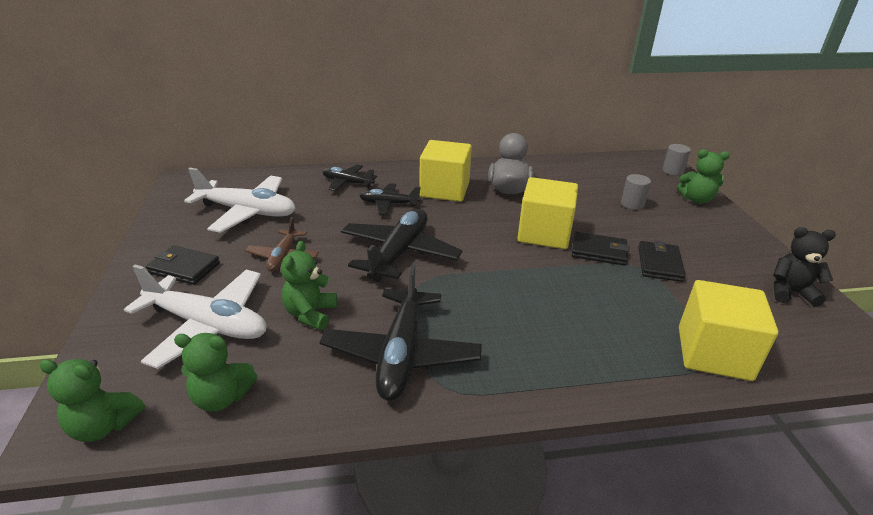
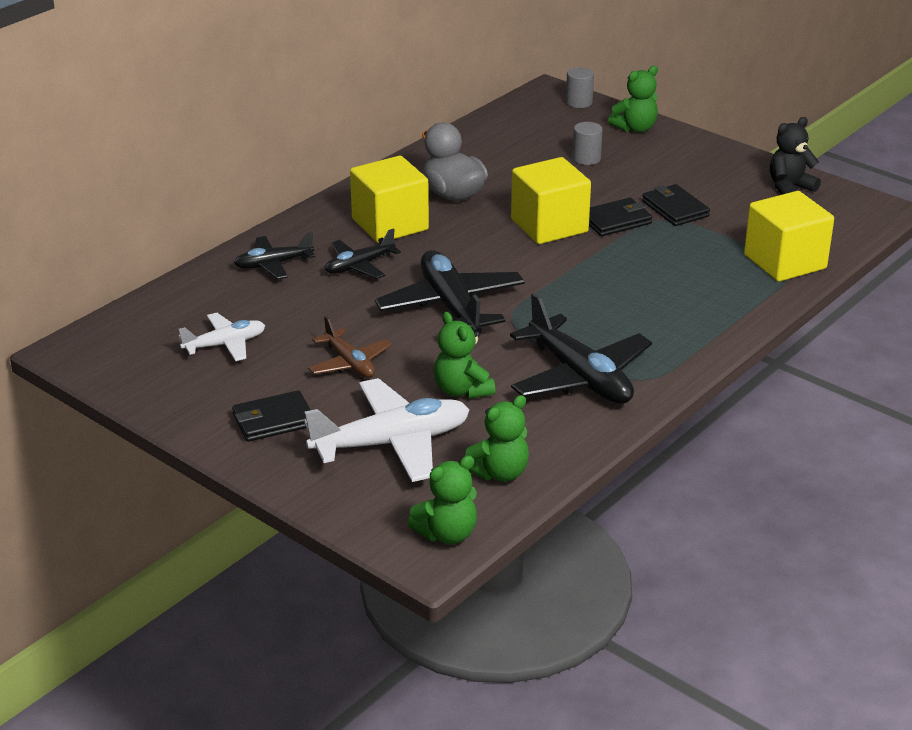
camera: 40 degrees left, 0 degrees up
white plane [184,168,296,233] -> white plane [179,313,265,361], size x0.57

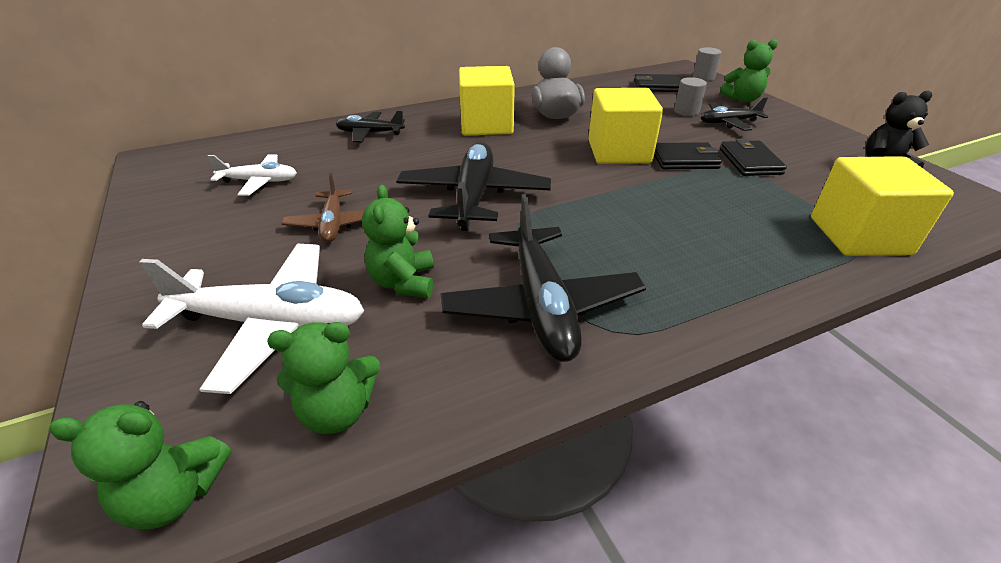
camera: 25 degrees right, 5 degrees up
black wallet [232,390,311,442] -> black wallet moved to [634,74,681,92]
black plane [325,228,401,279] -> black plane moved to [701,97,768,131]

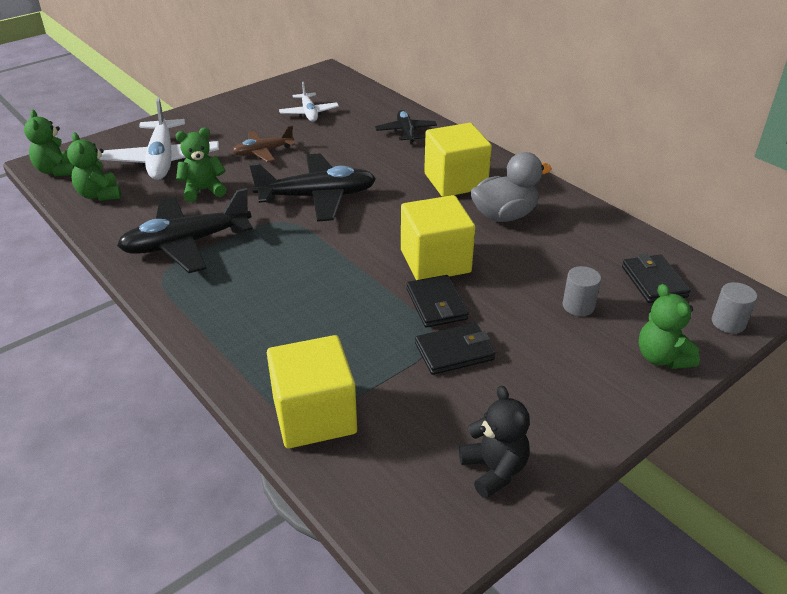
camera: 75 degrees right, 0 degrees up
black plane [701,97,768,131] -> none

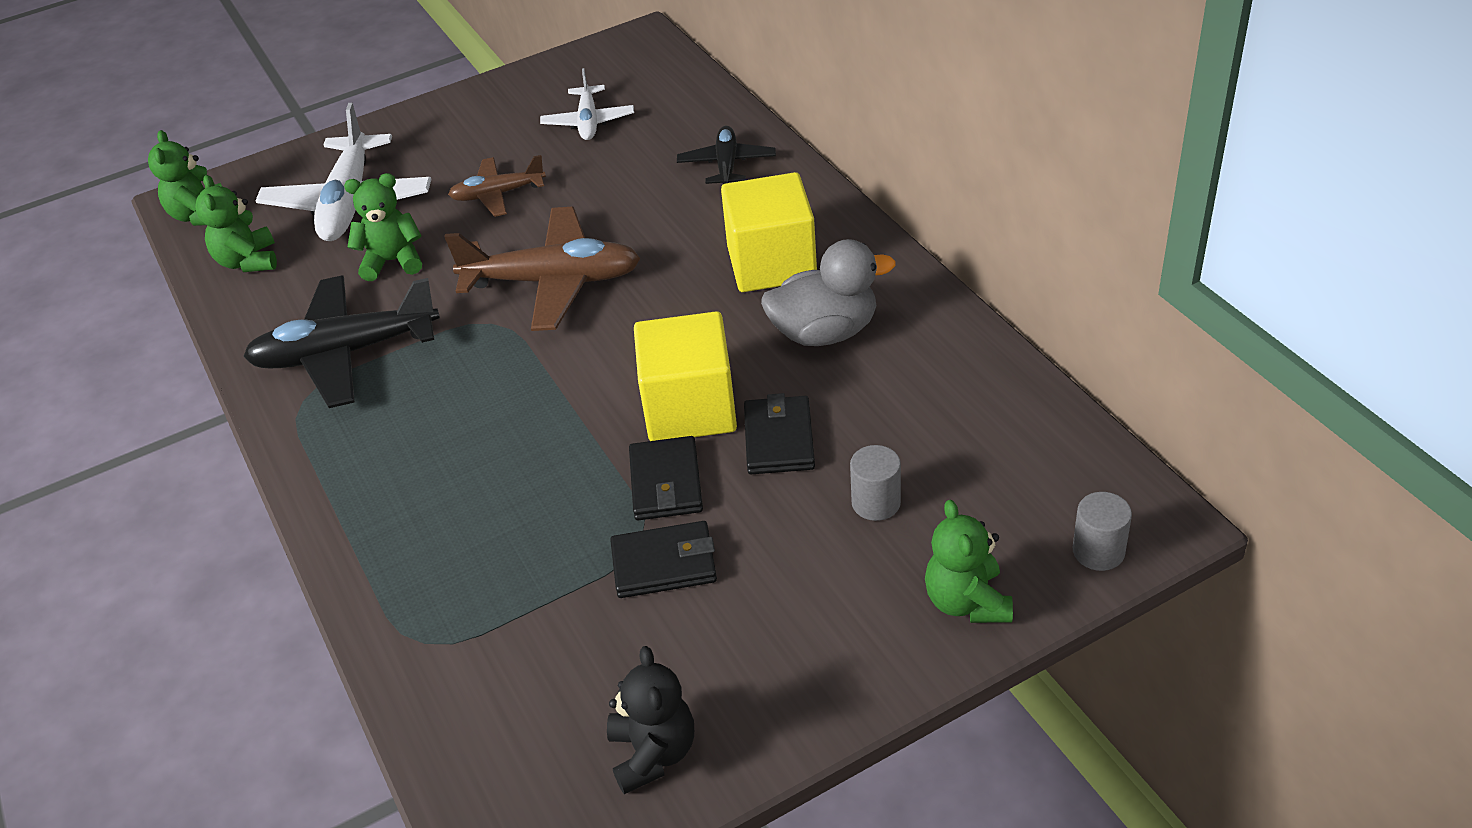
camera: 15 degrees right, 5 degrees up
black plane [249,153,376,222] -> brown plane [444,207,641,331]
yellow cube [267,335,357,449] -> none
black wallet [622,254,690,303] -> black wallet moved to [744,393,815,474]

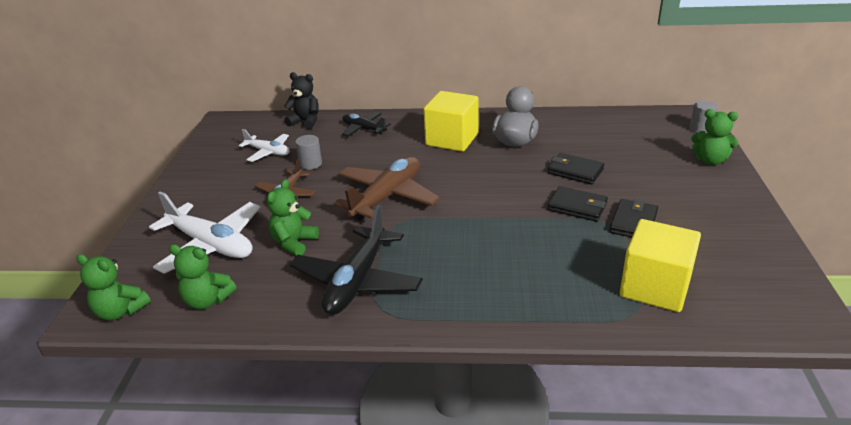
camera: 60 degrees left, 10 degrees down
black teddy bear [607,646,694,794] -> black teddy bear moved to [284,72,319,129]
yellow cube [634,311,737,441] -> yellow cube moved to [620,219,701,312]
grey cylinder [850,445,901,521] -> grey cylinder moved to [295,135,322,170]

